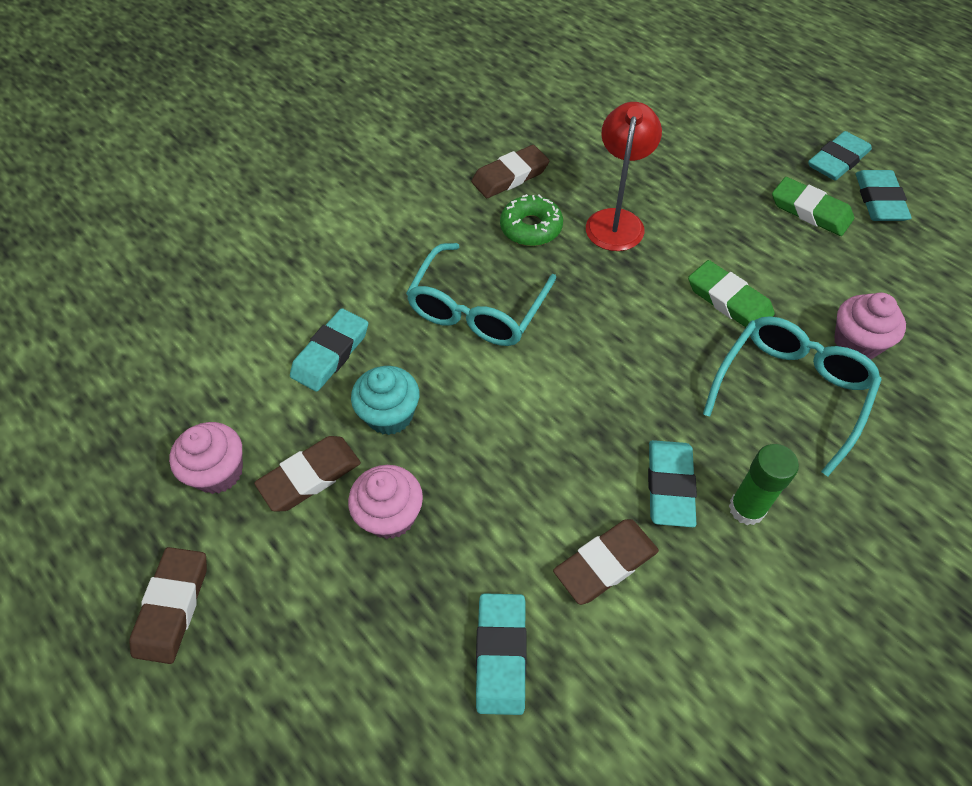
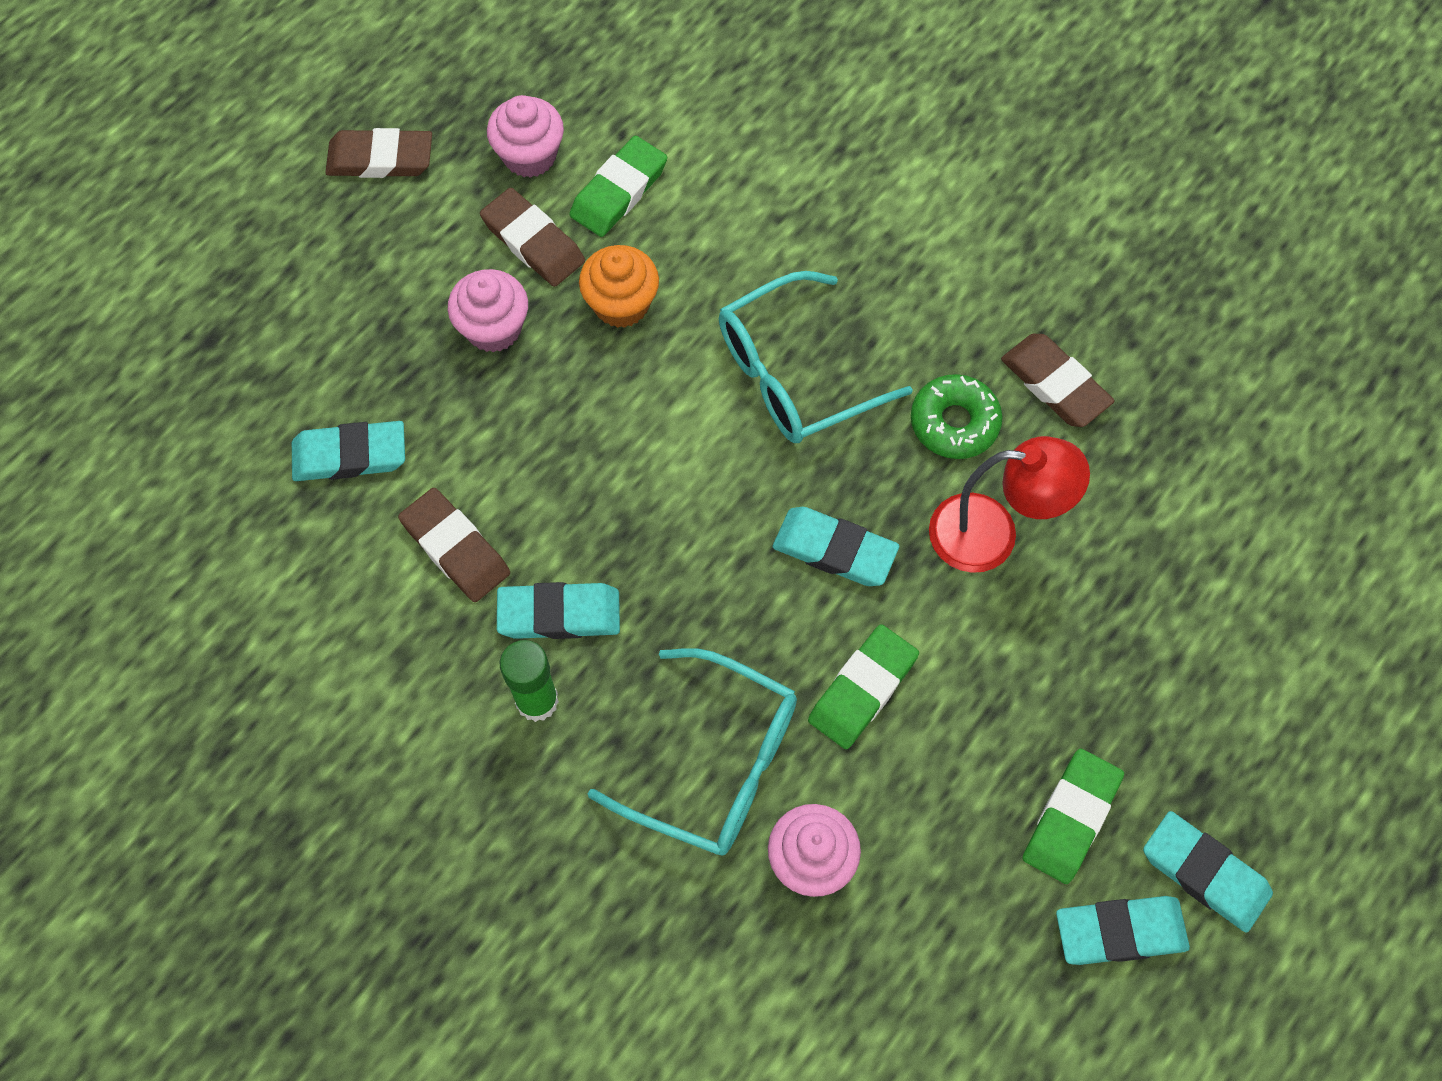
camera: 80 degrees right, 10 degrees up
turquoise eraser [290,308,368,392] -> turquoise eraser moved to [773,507,899,586]
turquoise cupcake [351,366,419,435] -> orange cupcake [579,245,659,328]
turquoise glasses [406,243,556,346] -> turquoise glasses turned 45 degrees counterclockwise [718,271,913,443]
none -> green eraser [569,136,667,237]

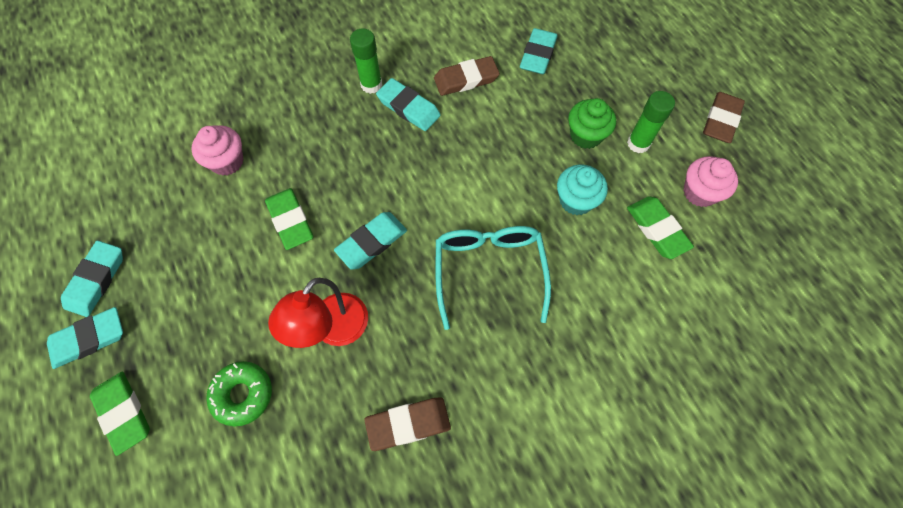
camera: 115 degrees right, 0 degrees up
pink cupcake [448,269,528,352] -> green cupcake [568,98,616,149]
brown eraser [480,188,585,287] -> none
turquoise eraser [497,582,620,639] -> turquoise eraser turned 75 degrees counterclockwise [376,78,441,131]
orange cupcake [579,245,659,328] -> turquoise cupcake [557,164,608,215]
turquoise glasses [588,648,797,856] -> none
green donut [911,374,1003,459] -> green donut moved to [206,361,272,427]
green eraser [1022,748,1124,884] -> green eraser moved to [90,372,150,456]
none -> green glue stick [627,91,675,153]

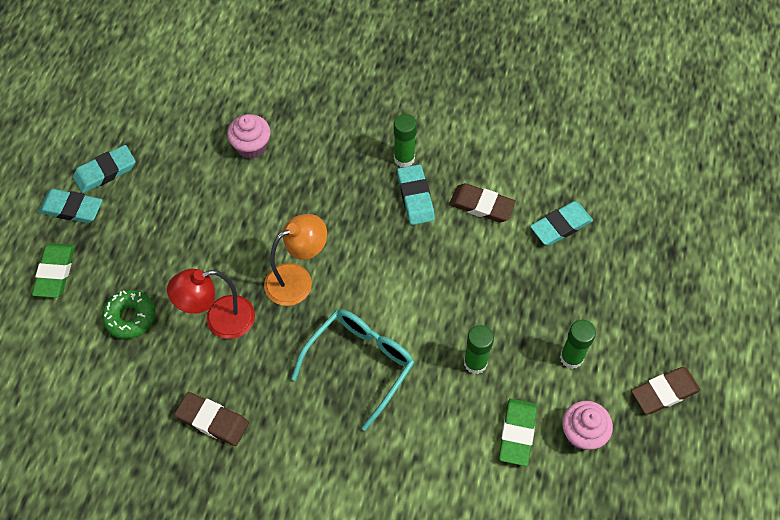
camera: 40 degrees right, 5 degrees down
green eraser [265,188,313,250] -> none
turquoise eraser [334,212,407,270] -> orange lamp [264,214,327,306]
turquoise cupcake [557,164,608,215] -> green glue stick [464,325,494,374]
green cupcake [568,98,616,149] -> none

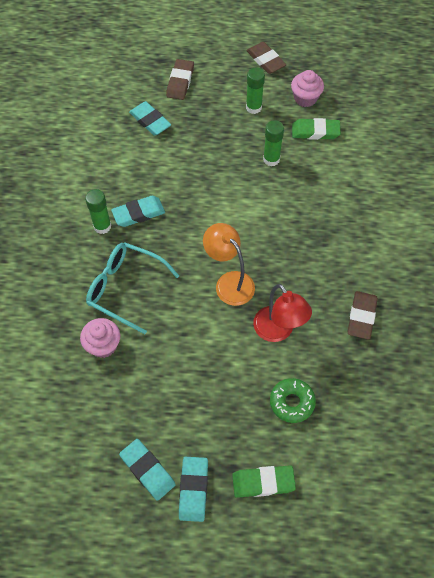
camera: 100 degrees left, 0 degrees up
turquoise glasses [291,309,414,431] -> turquoise glasses moved to [86,242,179,334]
brown eraser [449,183,516,223] -> brown eraser moved to [166,59,194,100]

